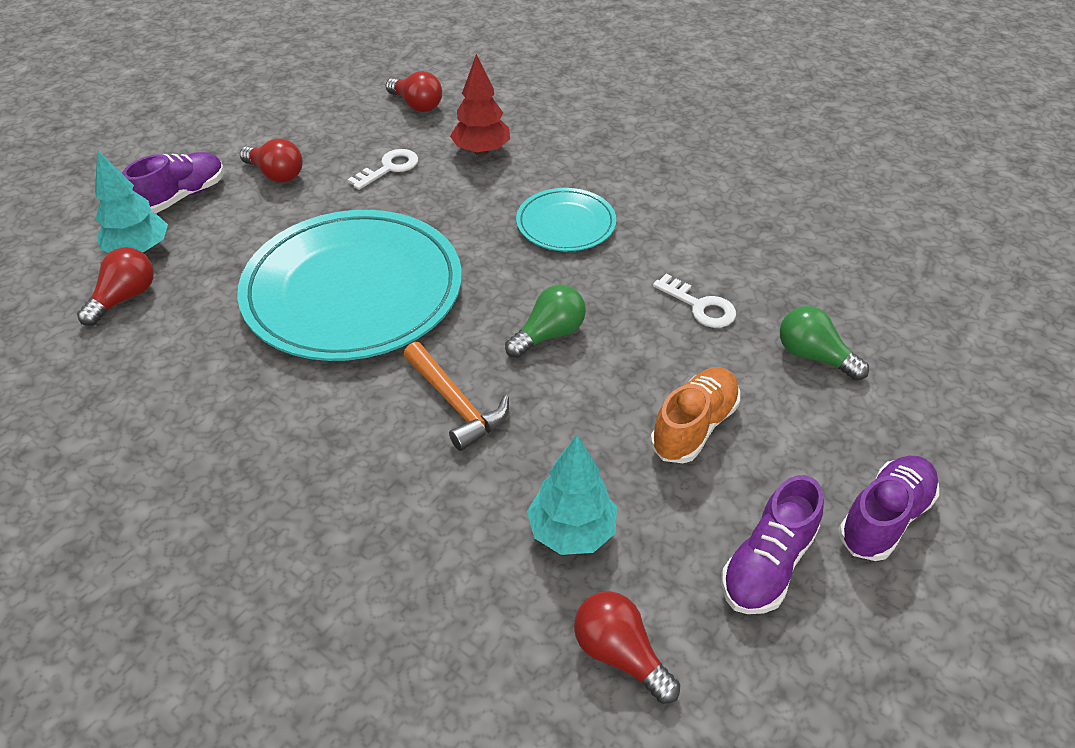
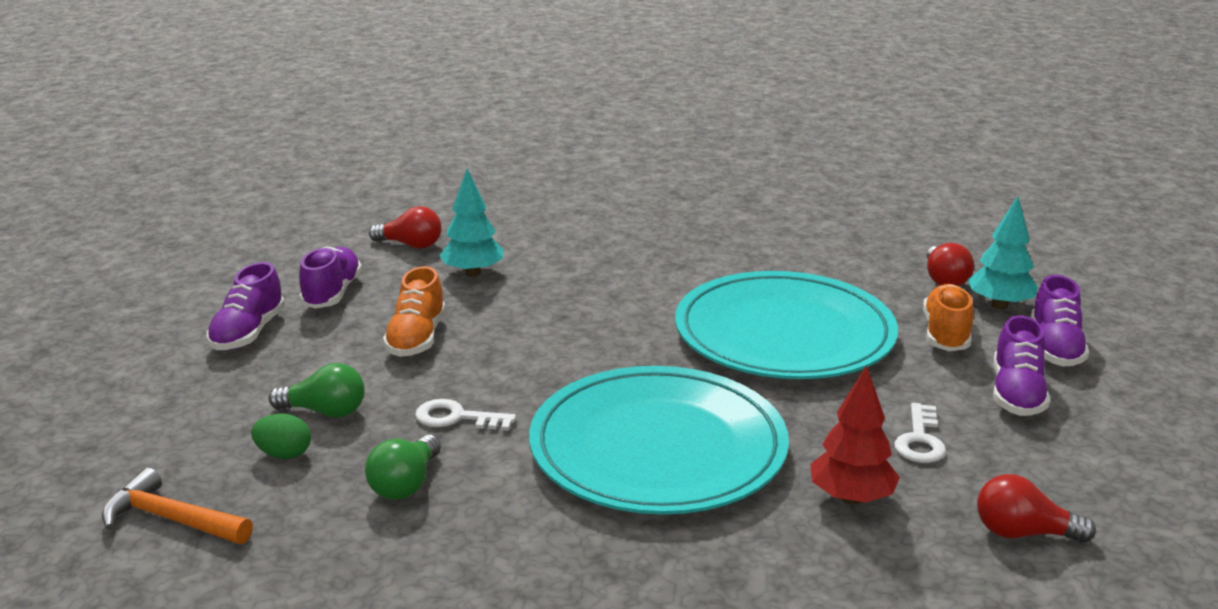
camera: 150 degrees right, 20 degrees down
red light bulb [240,138,303,183] -> purple shoe [993,315,1050,416]
orange hammer [404,342,509,451] -> orange hammer moved to [102,468,253,544]
green light bulb [505,285,586,358] -> green light bulb moved to [365,435,441,500]
turquoise plate [516,188,616,251] -> turquoise plate [529,366,789,514], size x2.03
none -> green egg [251,414,311,459]
none -> orange shoe [923,284,974,351]

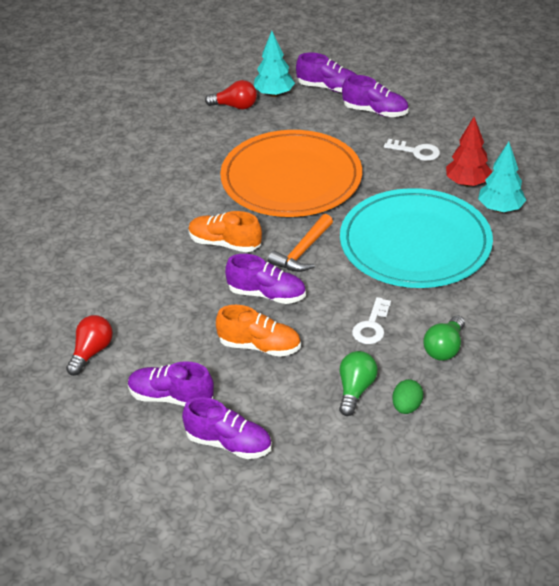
camera: 80 degrees left, 15 degrees up
orange hammer [102,468,253,544] -> orange hammer moved to [268,214,333,272]
green light bulb [365,435,441,500] -> green light bulb turned 90 degrees clockwise [423,315,465,361]
turquoise tree [439,168,503,277] -> turquoise tree moved to [478,142,526,213]
turquoise plate [675,271,898,379] -> orange plate [220,130,362,217]
orange shoe [923,284,974,351] -> orange shoe moved to [188,211,262,252]
red light bulb [977,474,1096,543] -> none
none -> purple shoe [225,254,306,304]

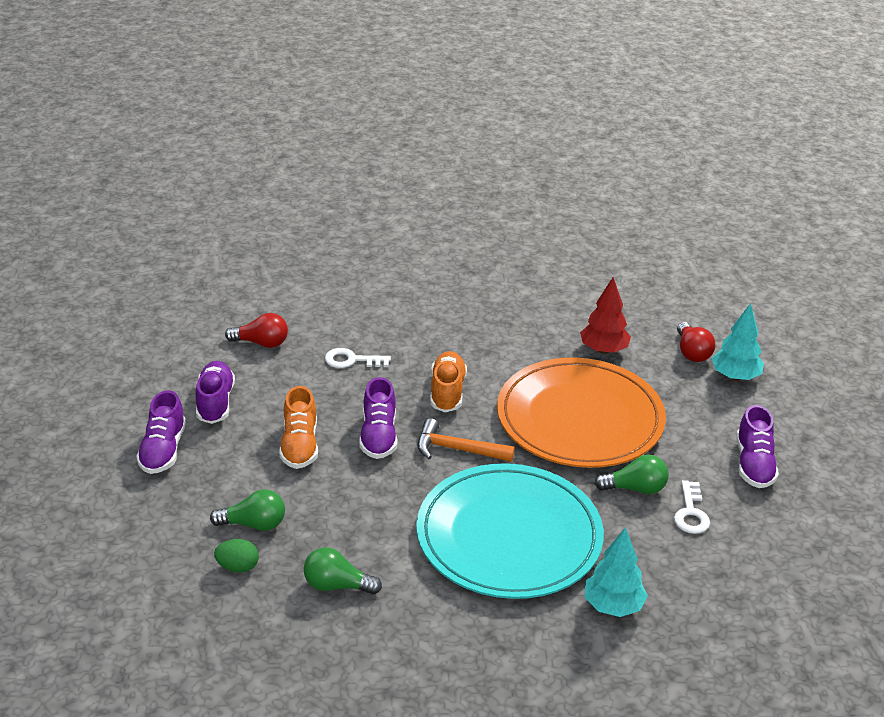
camera: 70 degrees right, 5 degrees down
purple shoe [296,53,357,93] -> none
white key [352,297,391,344] -> white key moved to [325,348,391,368]
red tree [446,117,492,187] -> red tree moved to [580,277,631,354]
none -> green light bulb [594,455,669,494]

